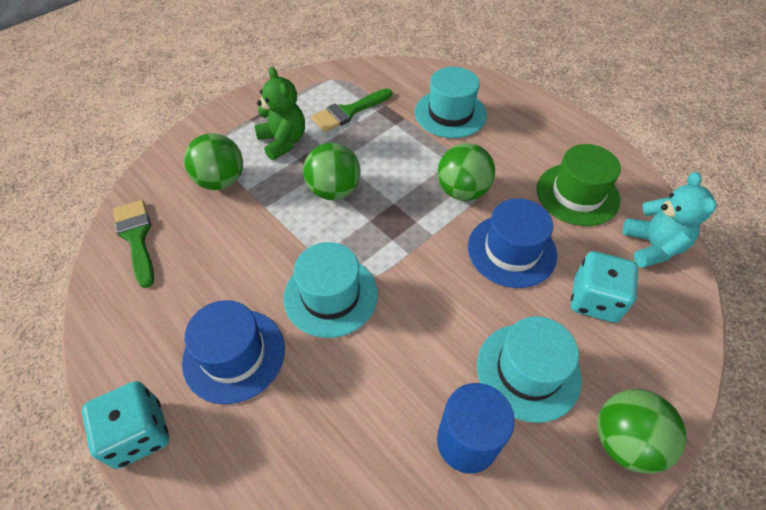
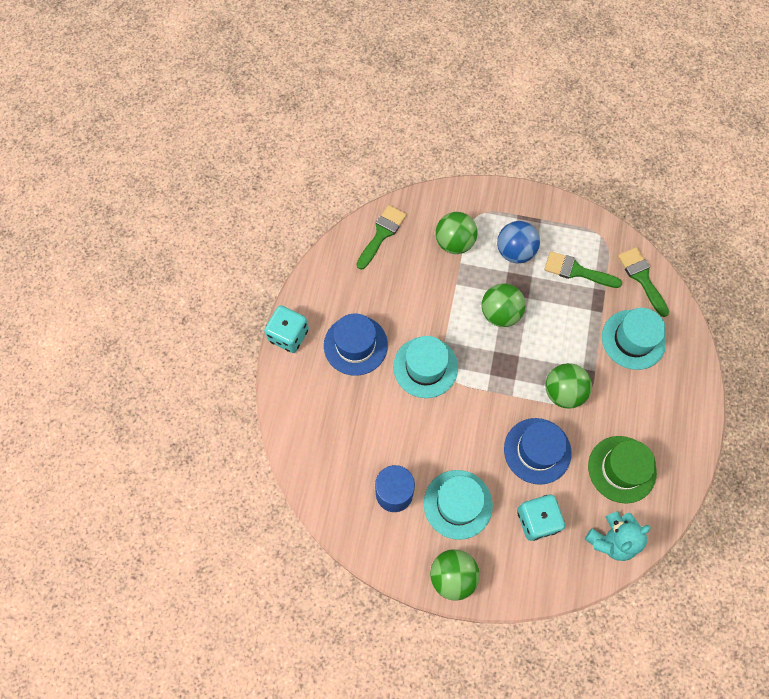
camera: 55 degrees right, 15 degrees up
green teddy bear [255,67,305,160] -> blue ball [497,221,540,263]
none -> green brush [618,247,669,317]

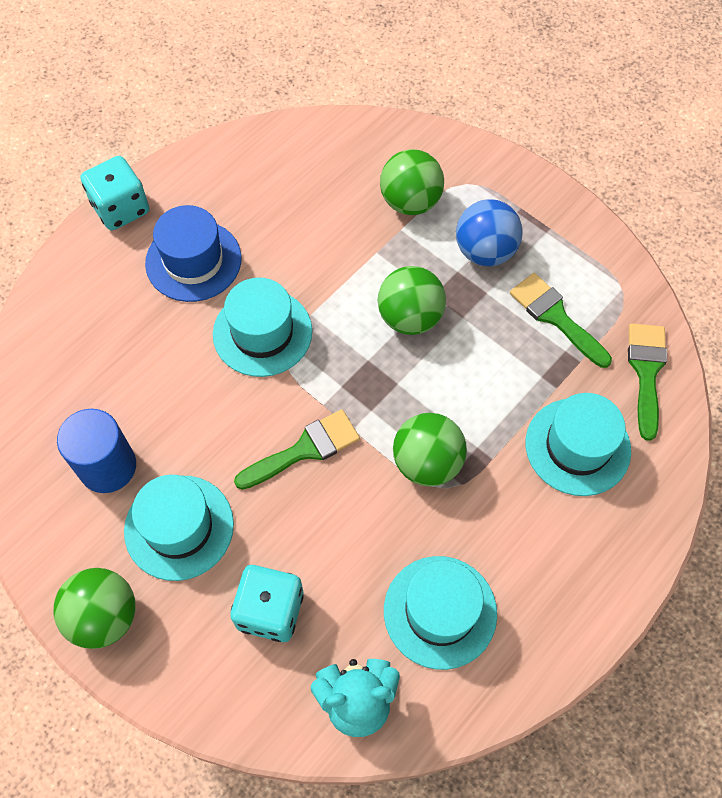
camera: 30 degrees right, 5 degrees down
green brush [357,205,406,270] -> green brush moved to [234,410,360,490]
blue hat [504,418,572,485] -> none
green hat [588,436,657,504] -> turquoise hat [384,556,497,670]

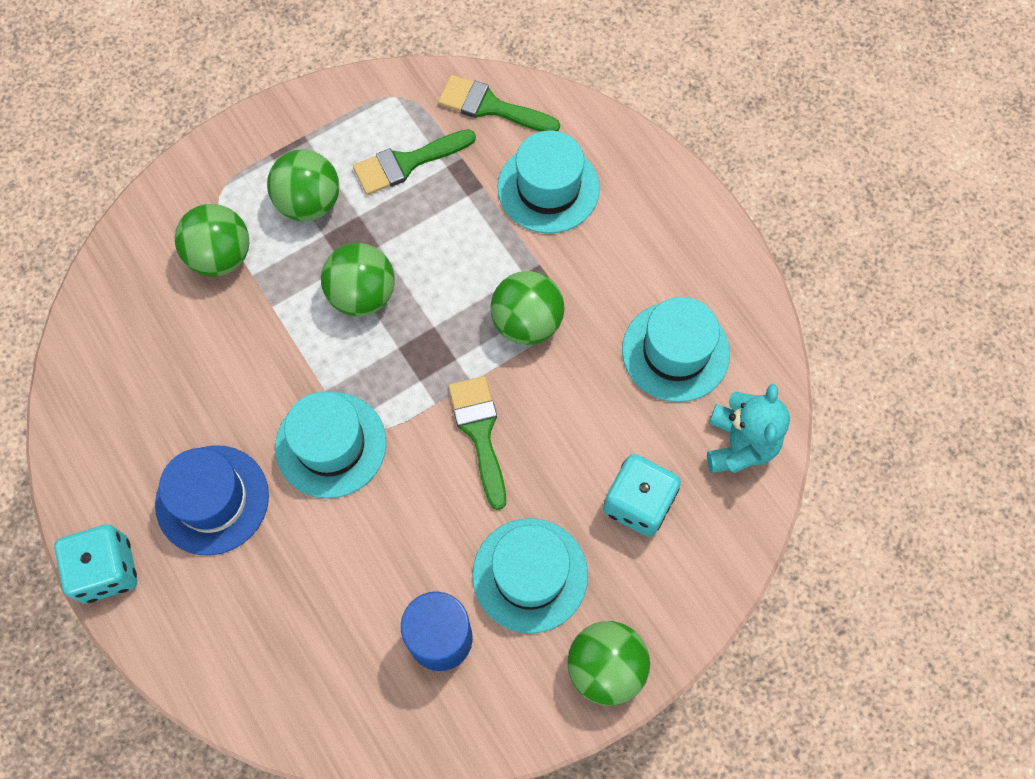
camera: 75 degrees left, 5 degrees up
blue ball [456,199,523,266] -> green ball [267,150,339,221]

